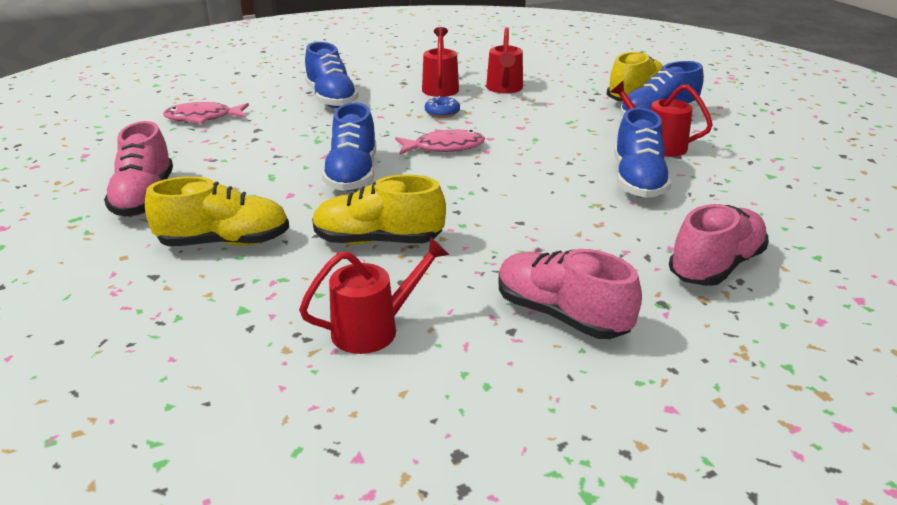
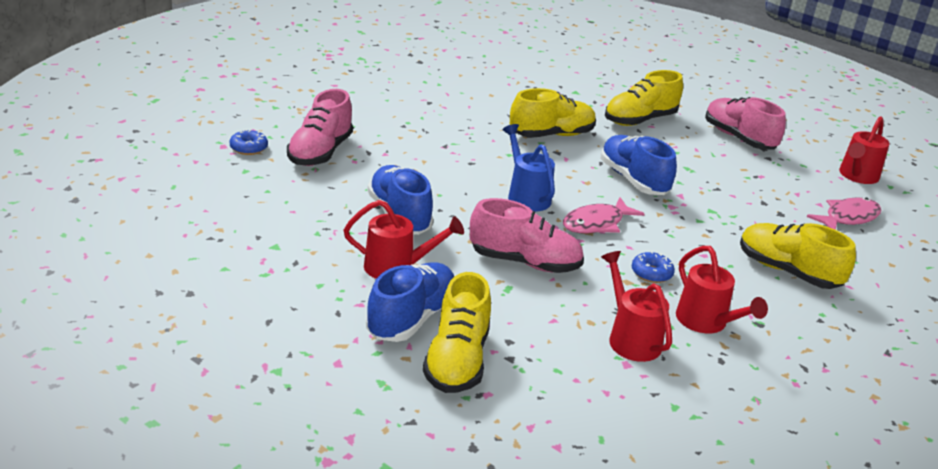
camera: 150 degrees right, 0 degrees up
red watering can [299,237,449,354] -> red watering can moved to [839,116,889,184]
blue shoe [305,42,359,108] -> yellow shoe [740,223,856,289]
pink shoe [499,249,642,339] -> pink shoe moved to [470,198,584,273]
none -> blue donut [230,130,268,155]
none -> blue watering can [502,124,555,212]

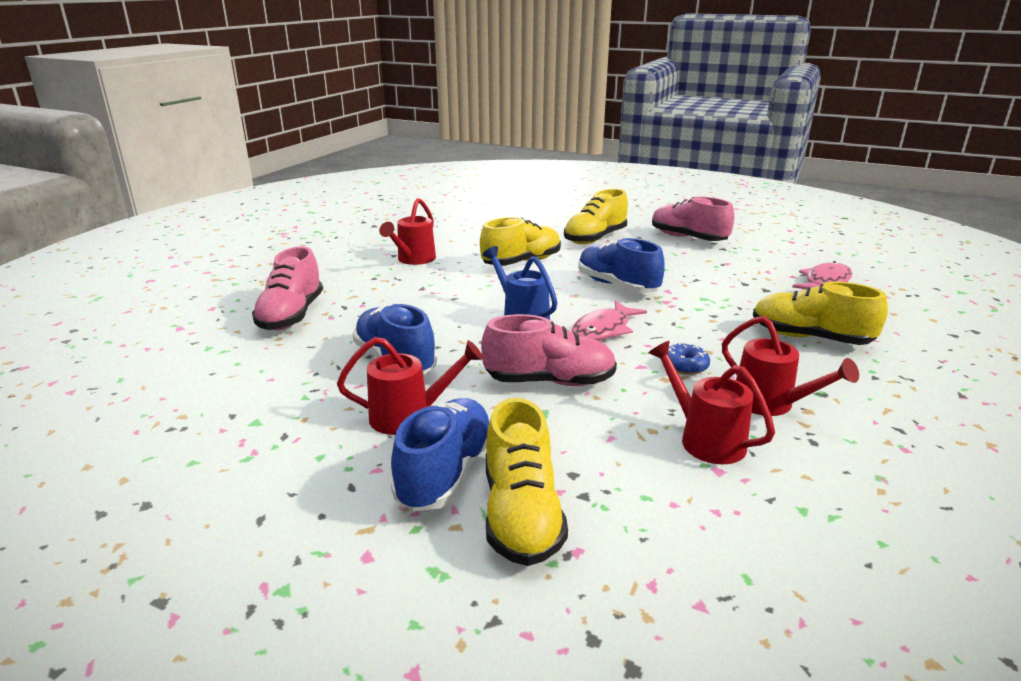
camera: 10 degrees left, 5 degrees down
blue donut [230,130,268,155] -> none
red watering can [839,116,889,184] -> red watering can moved to [379,198,436,265]

